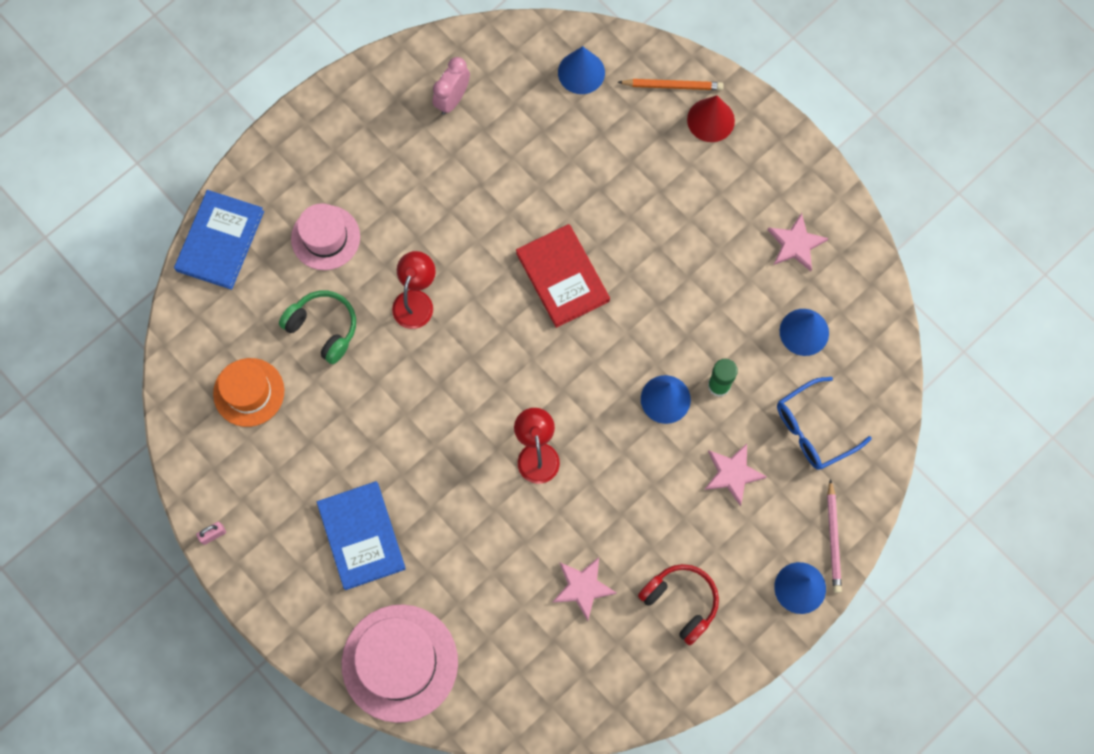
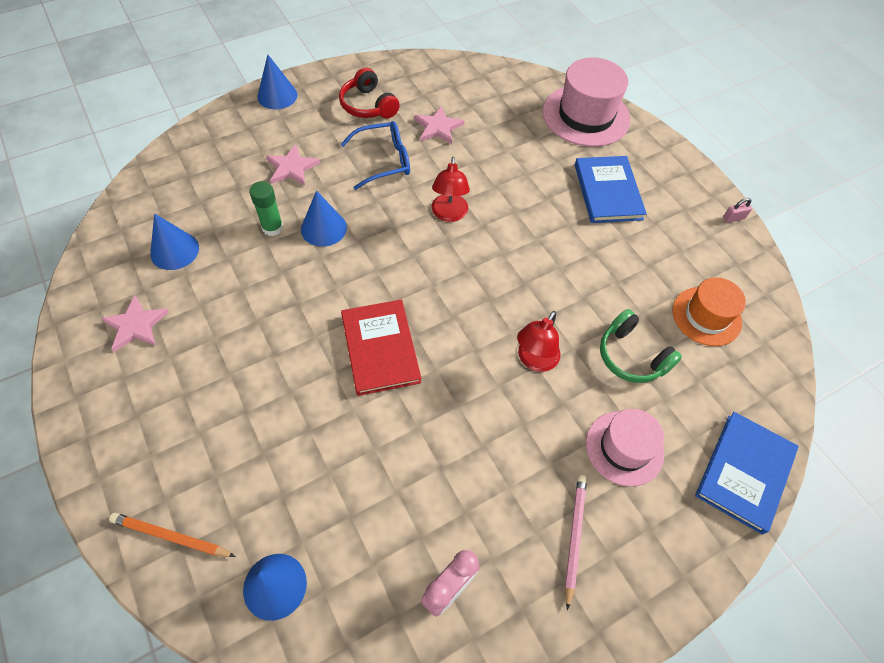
camera: 170 degrees left, 15 degrees down
red cone [687,95,735,142] -> none
blue glasses [777,377,872,470] -> blue glasses moved to [341,121,410,190]
pink pencil [827,479,842,593] -> pink pencil moved to [565,475,587,611]

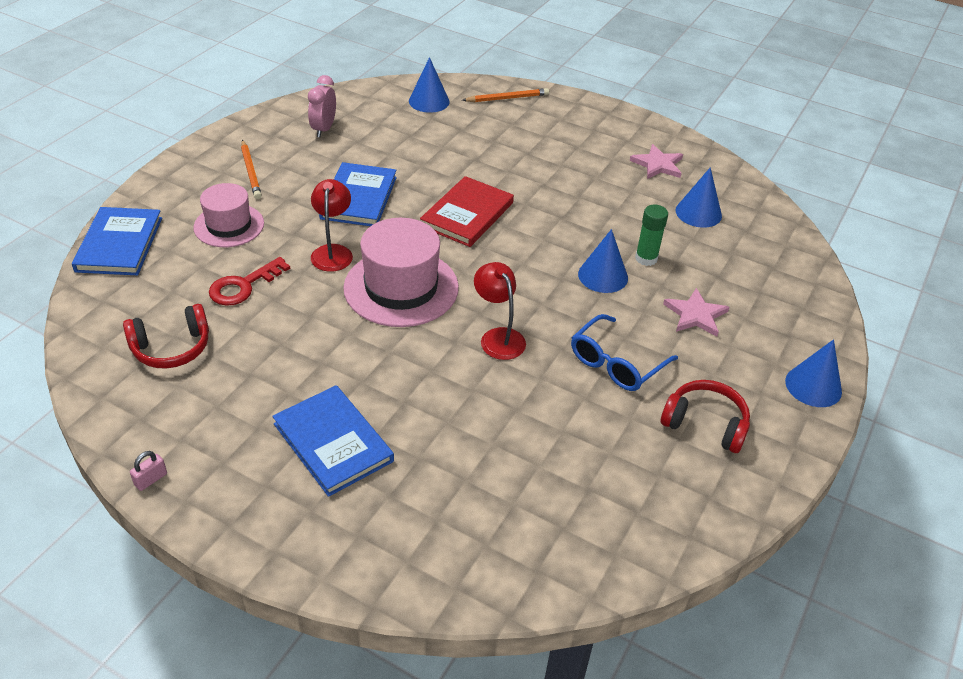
camera: 150 degrees right, 15 degrees down
red book [341,300,421,396] -> red book turned 75 degrees clockwise [420,176,514,247]
pink star [414,106,465,144] -> none
pink hat [542,57,630,147] -> pink hat moved to [343,218,459,327]
pink pencil [565,475,587,611] -> orange pencil [241,140,262,199]
green headphones [600,309,682,383] -> red key [209,257,291,306]
orange hat [672,277,746,346] -> red headphones [123,304,209,368]
none -> blue book [319,162,397,226]

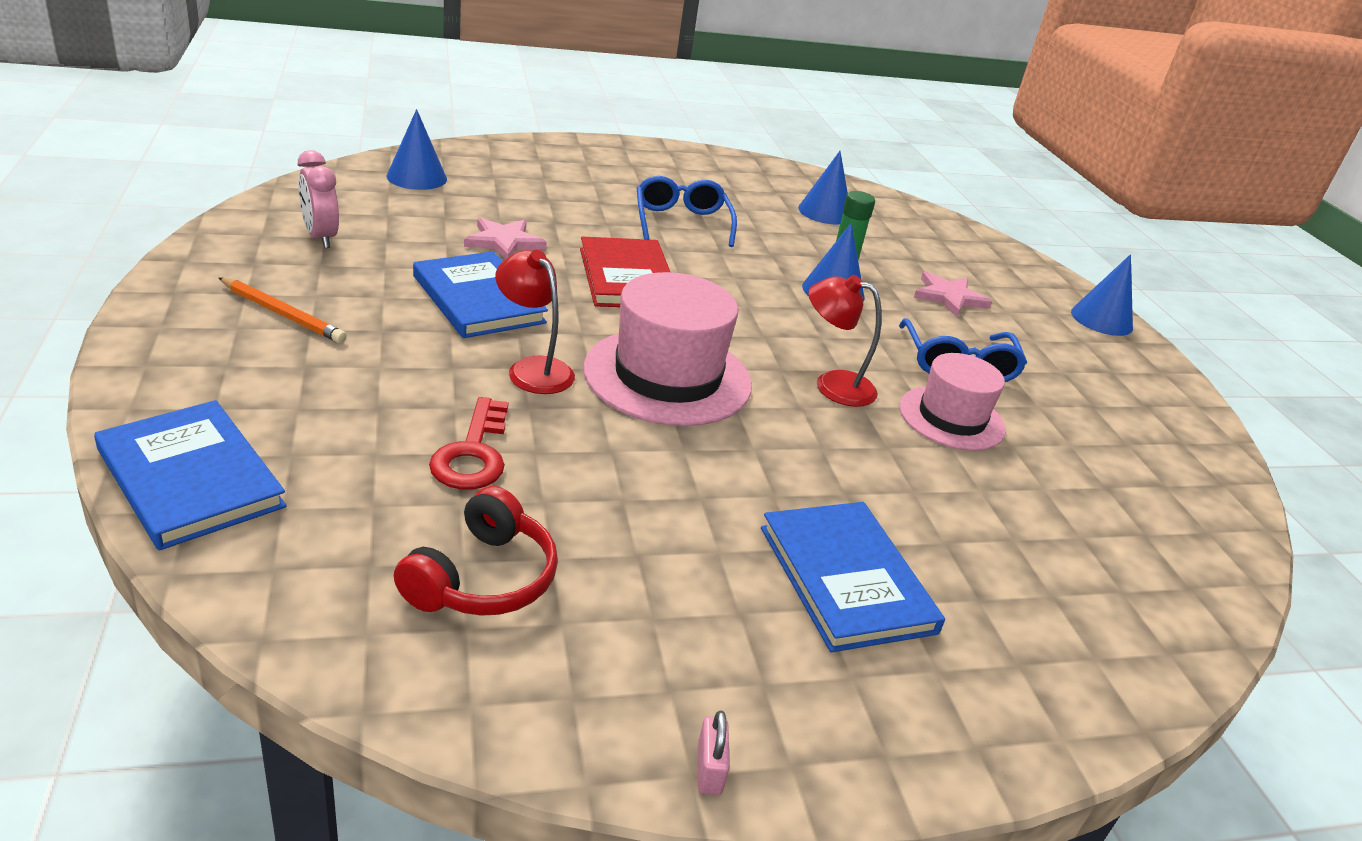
camera: 45 degrees left, 10 degrees down
pink hat [193,183,264,247] -> pink hat moved to [899,353,1006,450]
blue book [272,385,394,497] -> blue book turned 60 degrees clockwise [761,502,945,652]
orange pencil [462,88,549,102] -> none
pink star [630,144,683,179] -> pink star moved to [464,218,547,259]
red headphones [661,380,750,453] -> none
none -> blue glasses [637,176,737,247]

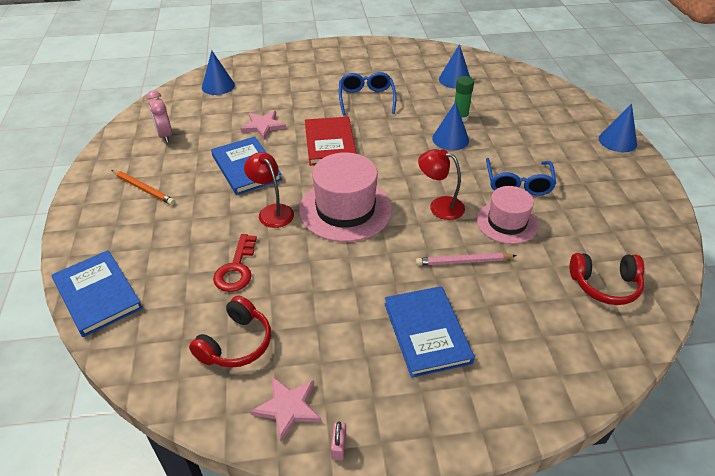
camera: 10 degrees right, 10 degrees up
pink star [914,271,992,317] -> pink star moved to [250,376,321,442]
none -> pink pencil [416,253,517,265]
none -> red headphones [570,253,644,305]

